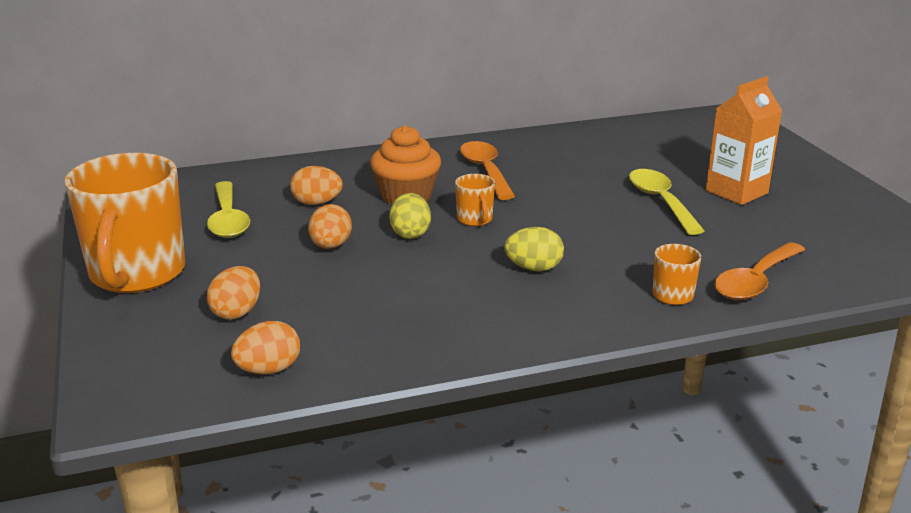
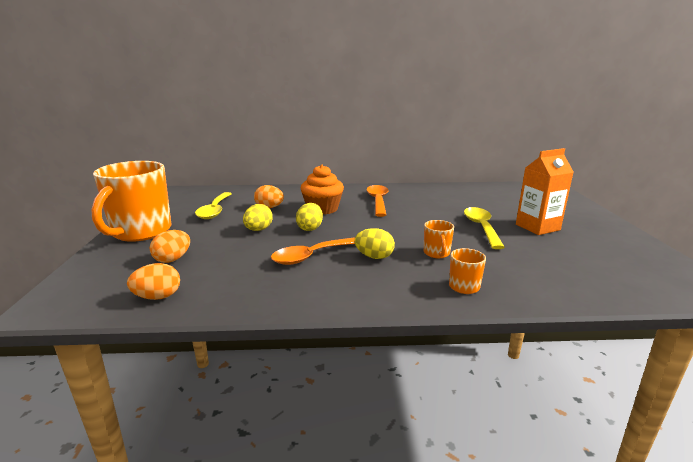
camera: 15 degrees right, 5 degrees down
orange egg [308,204,352,249] -> yellow egg [243,204,273,231]
orange mug [455,174,495,226] -> orange mug moved to [424,220,454,258]
orange spoon [714,242,805,300] -> orange spoon moved to [271,237,355,265]

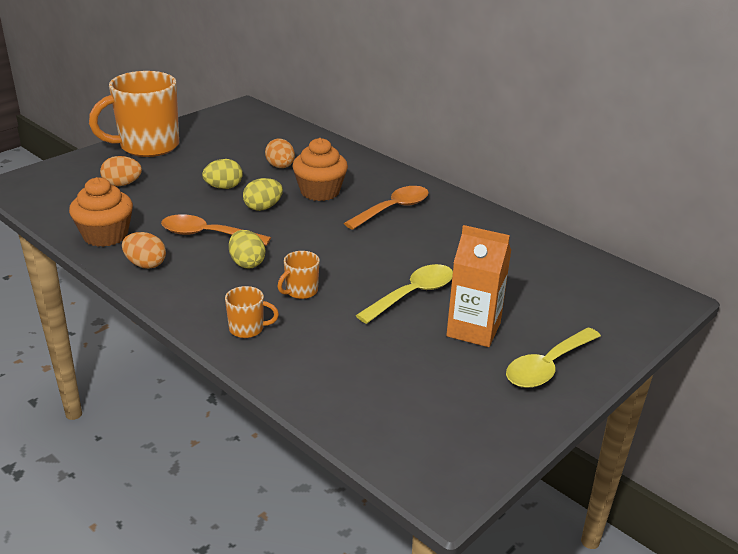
camera: 45 degrees right, 10 degrees up
orange egg [127,263,180,300] -> orange egg moved to [122,232,166,269]
yellow spoon [195,192,232,219] -> yellow spoon moved to [506,327,601,388]
none -> orange cupcake [69,177,133,247]

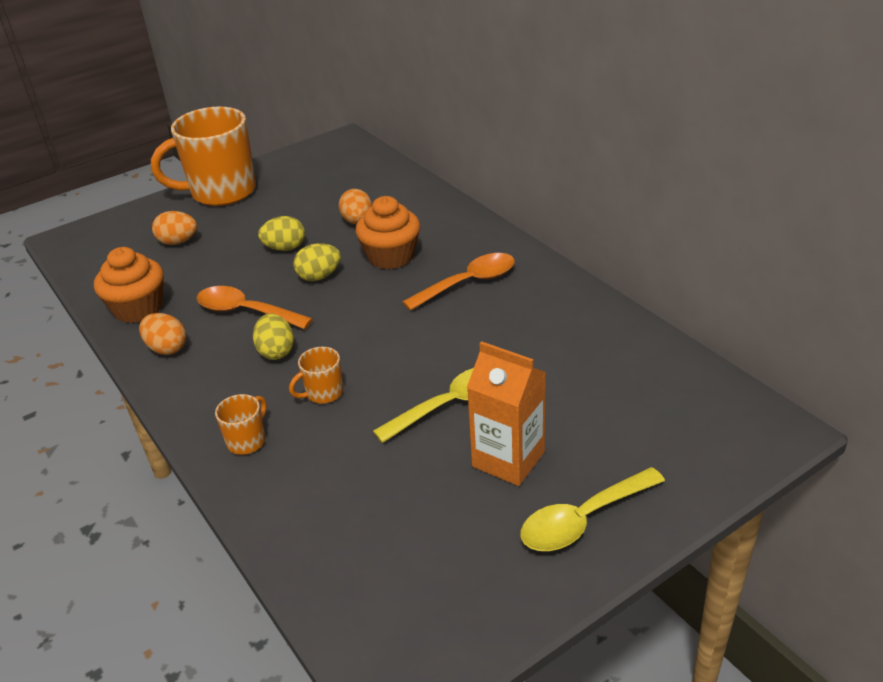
camera: 15 degrees right, 5 degrees up
orange mug [225,286,279,338] -> orange mug turned 75 degrees counterclockwise [215,394,267,455]

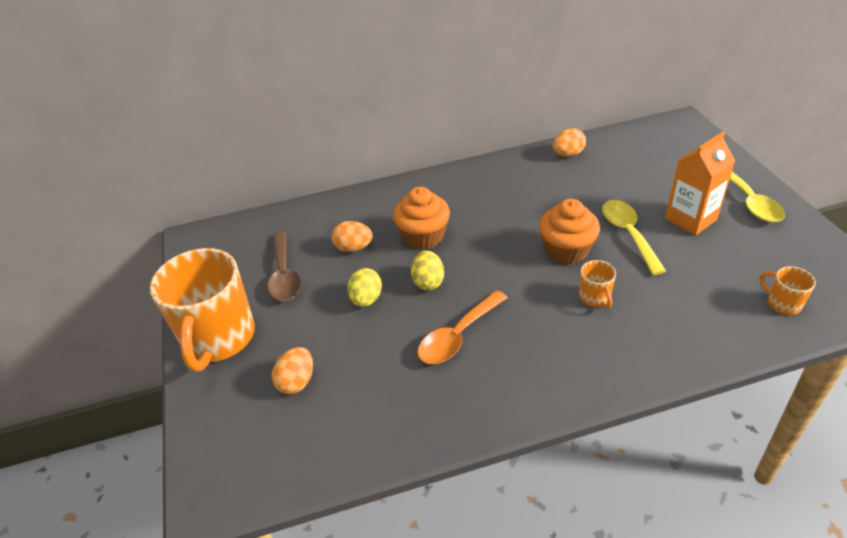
camera: 70 degrees left, 5 degrees up
orange cupcake [94,247,164,323] -> orange cupcake moved to [539,199,600,264]
orange egg [139,313,186,355] -> orange egg moved to [553,128,586,157]
orange mug [215,394,267,455] -> orange mug moved to [759,266,816,315]
yellow egg [253,314,294,360] -> none
orange spoon [402,253,515,311] -> none
none -> brown spoon [268,232,301,301]

